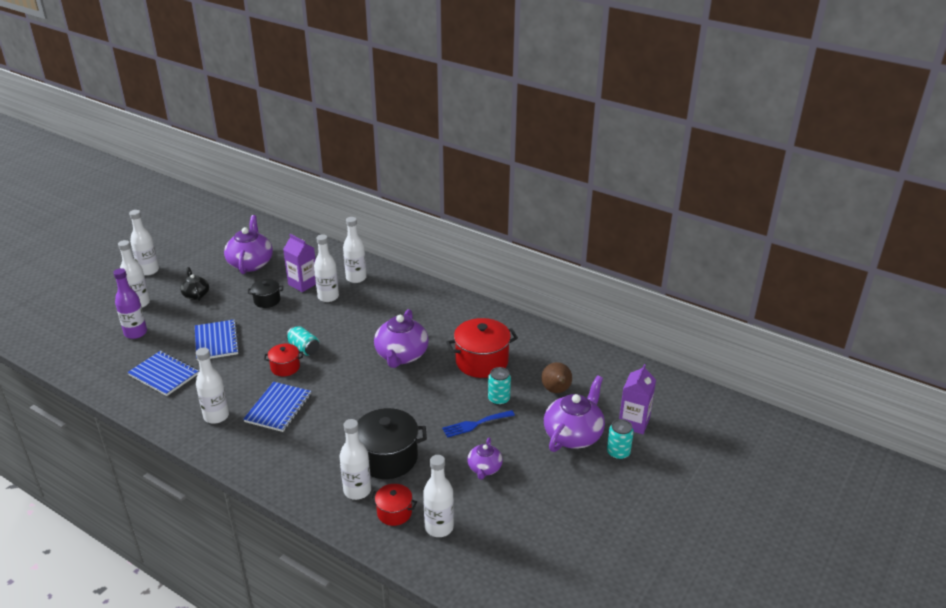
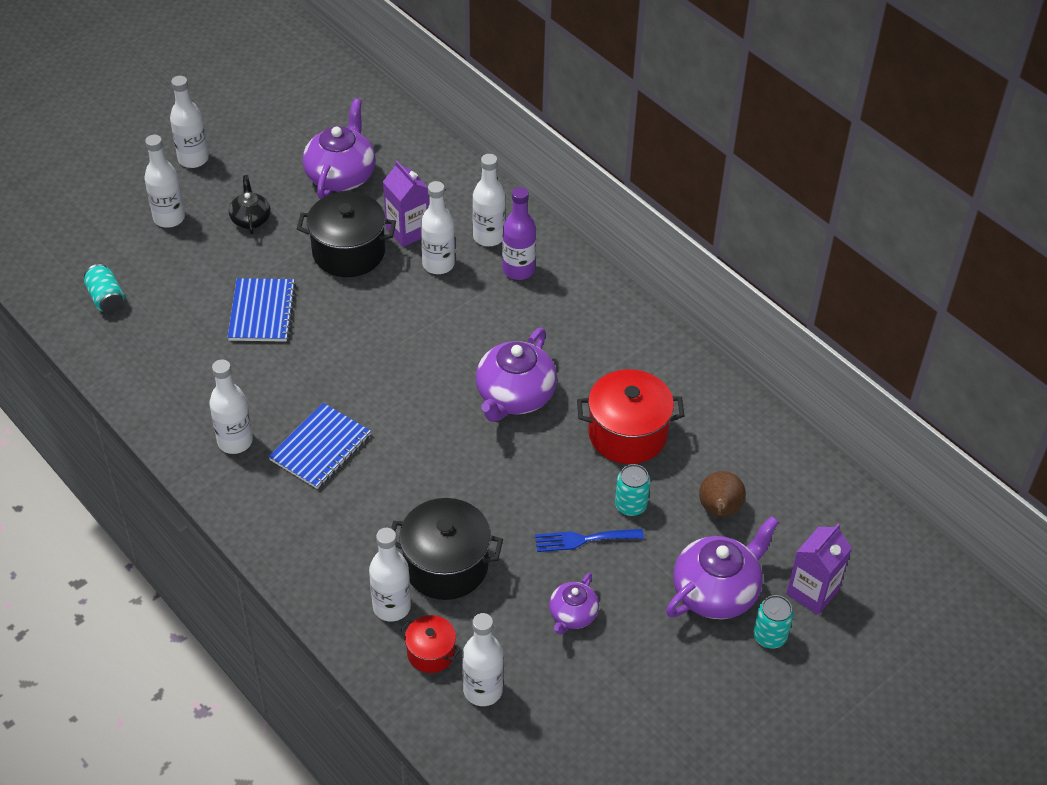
camera: 15 degrees right, 15 degrees up
purple bottle [113,268,147,339] -> purple bottle moved to [502,187,536,280]
blue notebook [127,351,199,396] -> none
black pot [248,279,283,308] -> black pot [297,192,396,277], size x1.83
red pot [264,344,303,376] -> none
turquoise can [286,326,320,356] -> turquoise can moved to [84,264,125,313]

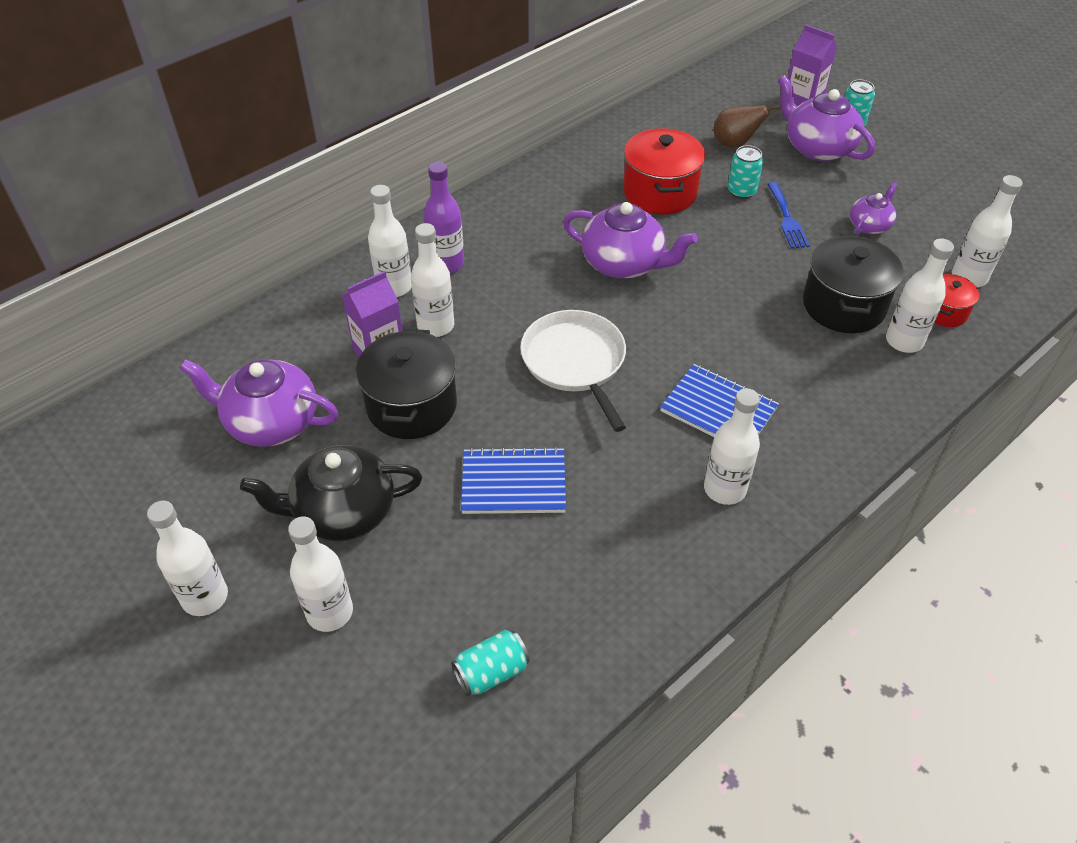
camera: 90 degrees left, 0 degrees up
black teapot [229,175,271,234] -> black teapot [240,445,422,541], size x1.79
purple teapot [549,573,599,635] -> purple teapot turned 75 degrees counterclockwise [850,182,898,234]
none -> white pan [520,310,626,432]

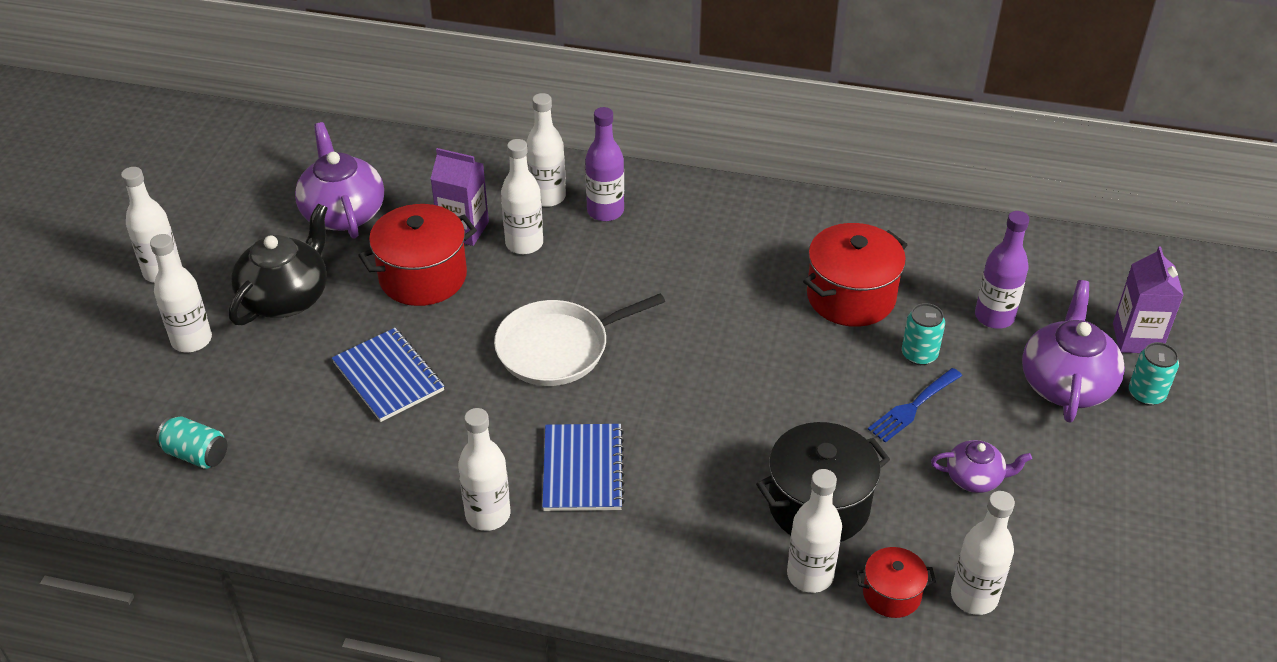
camera: 55 degrees right, 5 degrees down
black teapot [240,445,422,541] -> black teapot turned 75 degrees clockwise [229,204,328,325]
black pot [356,329,457,439] -> red pot [358,204,477,306]
white pan [520,310,626,432] -> white pan turned 150 degrees counterclockwise [494,293,665,386]
purple teapot [563,202,698,279] -> none
brown pear [713,105,781,148] -> purple bottle [975,211,1030,329]

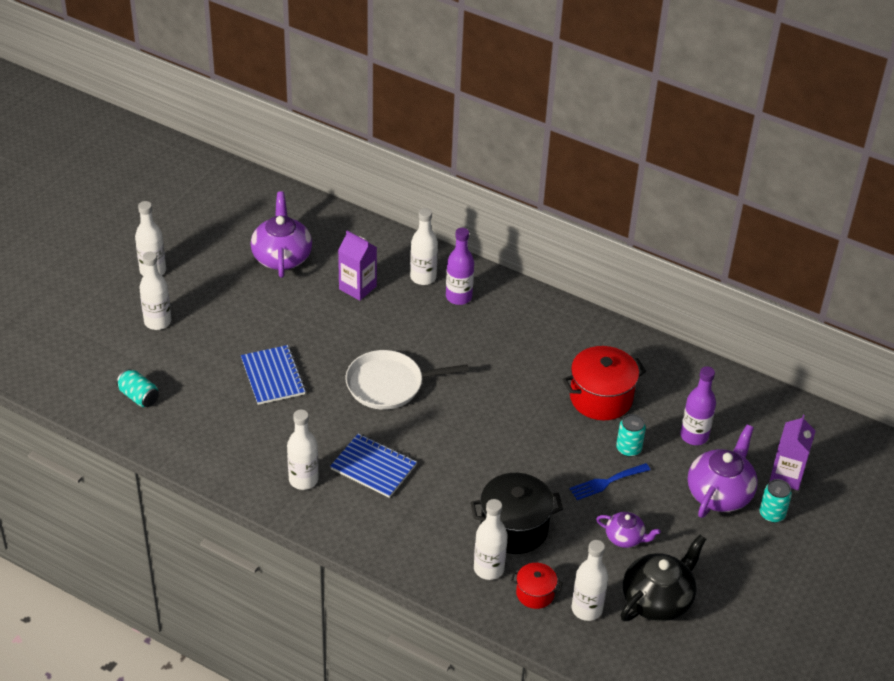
camera: 15 degrees right, 0 degrees up
black teapot [229,204,328,325] -> black teapot moved to [620,535,706,621]
red pot [358,204,477,306] -> none
white bottle [501,139,543,254] -> none
blue notebook [542,424,625,511] -> blue notebook turned 75 degrees counterclockwise [330,433,417,498]

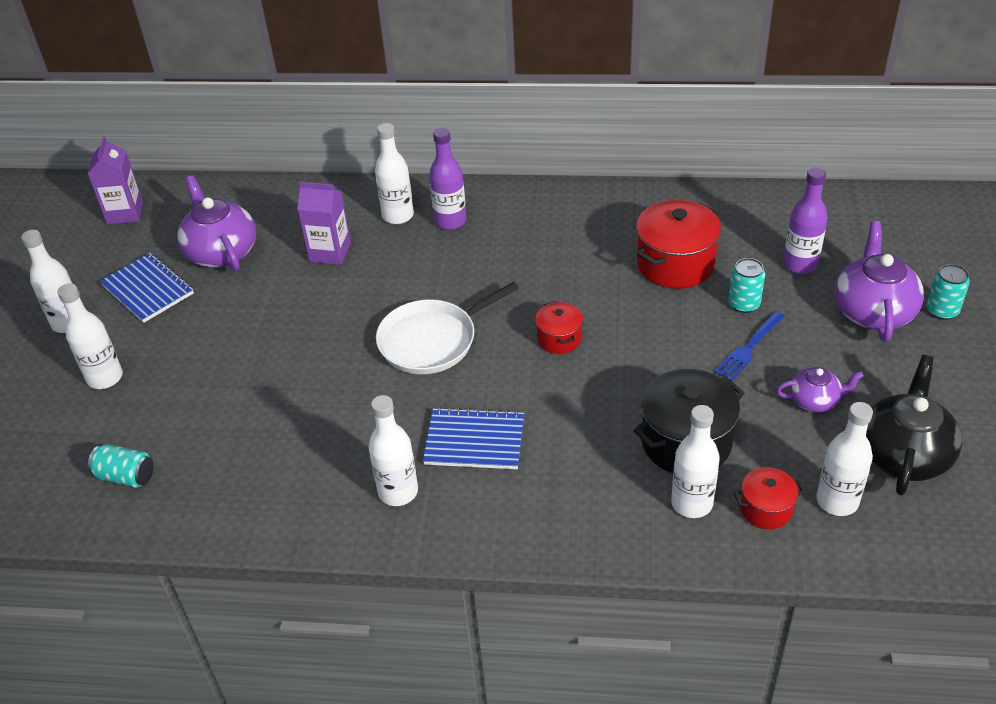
camera: 20 degrees left, 0 degrees up
blue notebook [241,345,306,405] -> blue notebook moved to [100,253,194,323]
purple carton [769,415,816,490] -> purple carton moved to [88,136,143,224]
none -> red pot [535,301,583,354]

